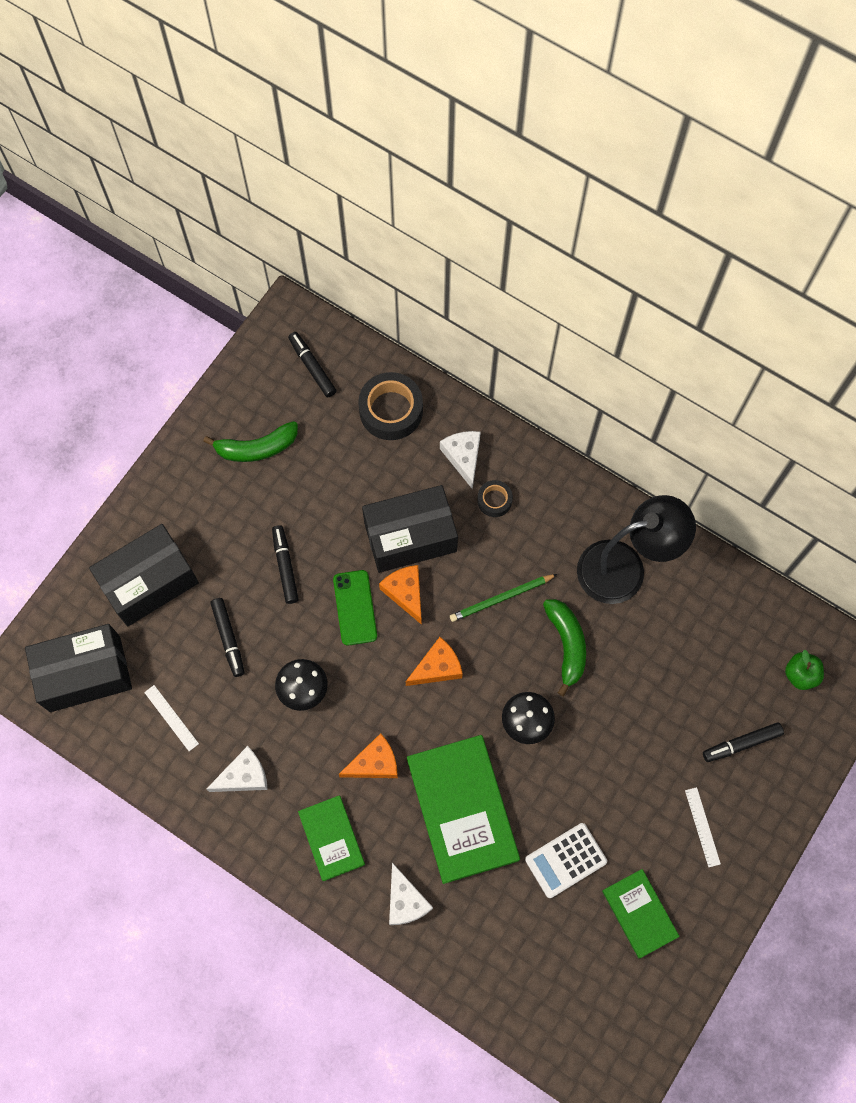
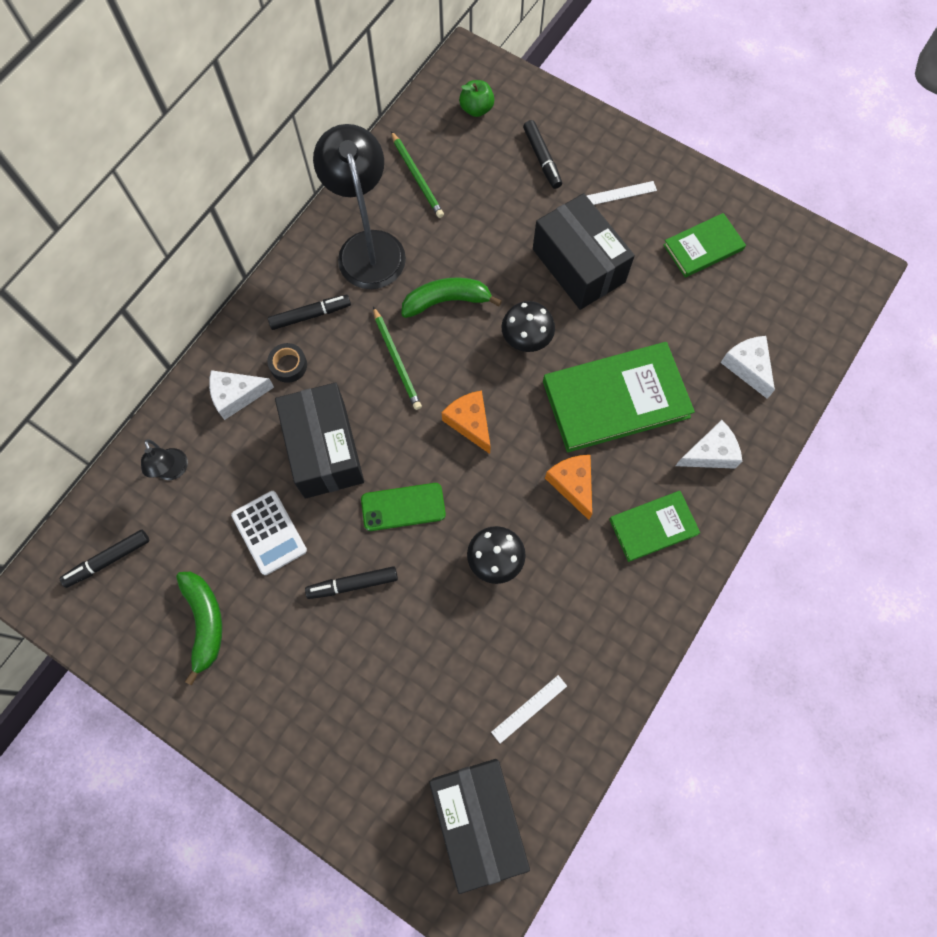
camera: 90 degrees left, 0 degrees up
black box [89,524,199,626] -> black box moved to [533,193,635,310]
white cheese [207,746,268,792] -> white cheese moved to [720,336,775,399]
black marker [210,598,245,677] -> black marker moved to [268,295,351,330]
black tape [358,372,423,440] -> black lamp [141,439,188,480]
orange cheese [379,565,422,625] -> none
white calculator [525,823,607,898] -> white calculator moved to [231,491,307,575]
none -> green pencil [391,131,444,218]

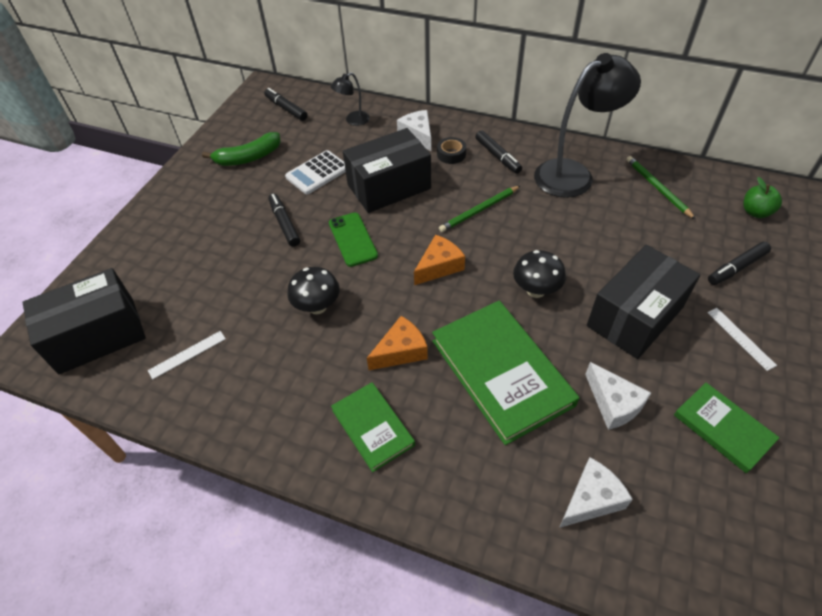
camera: 80 degrees right, 20 degrees down
green pencil [391,131,444,218] -> green pencil turned 105 degrees clockwise [627,156,696,220]
green banana [402,278,502,318] -> none
white ruler [491,675,567,743] -> white ruler turned 75 degrees counterclockwise [148,331,226,379]
white cheese [676,420,742,469] -> white cheese moved to [585,362,651,430]

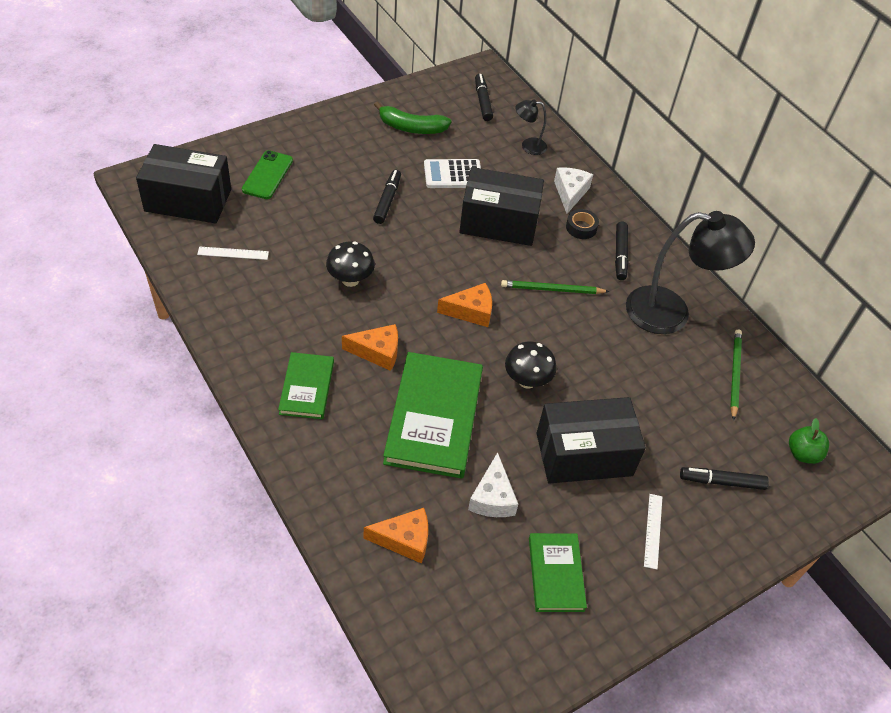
camera: 30 degrees right, 0 degrees up
green phone [329,212,378,267] -> green phone moved to [242,150,293,199]
white cheese [559,457,633,528] -> orange cheese [364,508,428,564]

